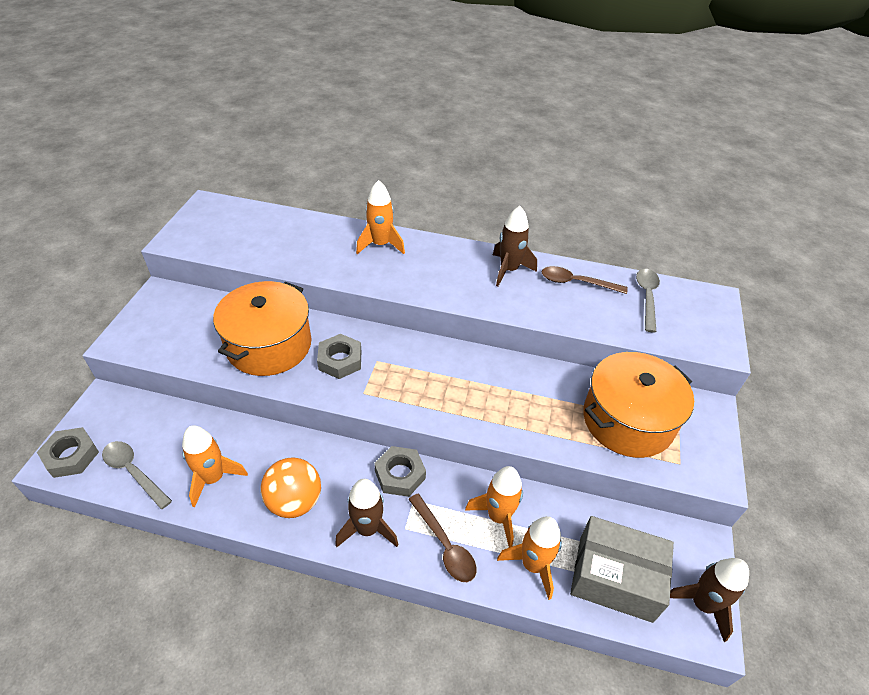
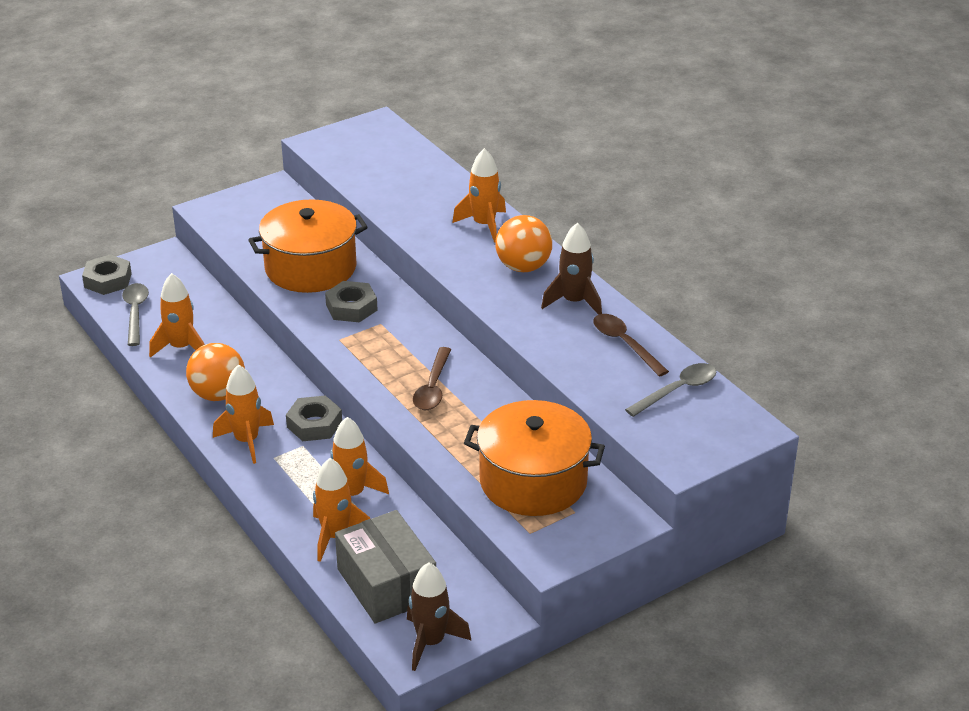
camera: 45 degrees right, 10 degrees down
brown rocket [335,479,398,547] -> orange rocket [213,364,274,464]
brown spoon [408,494,476,582] -> brown spoon moved to [413,347,451,410]
none -> orange ball [495,215,552,272]

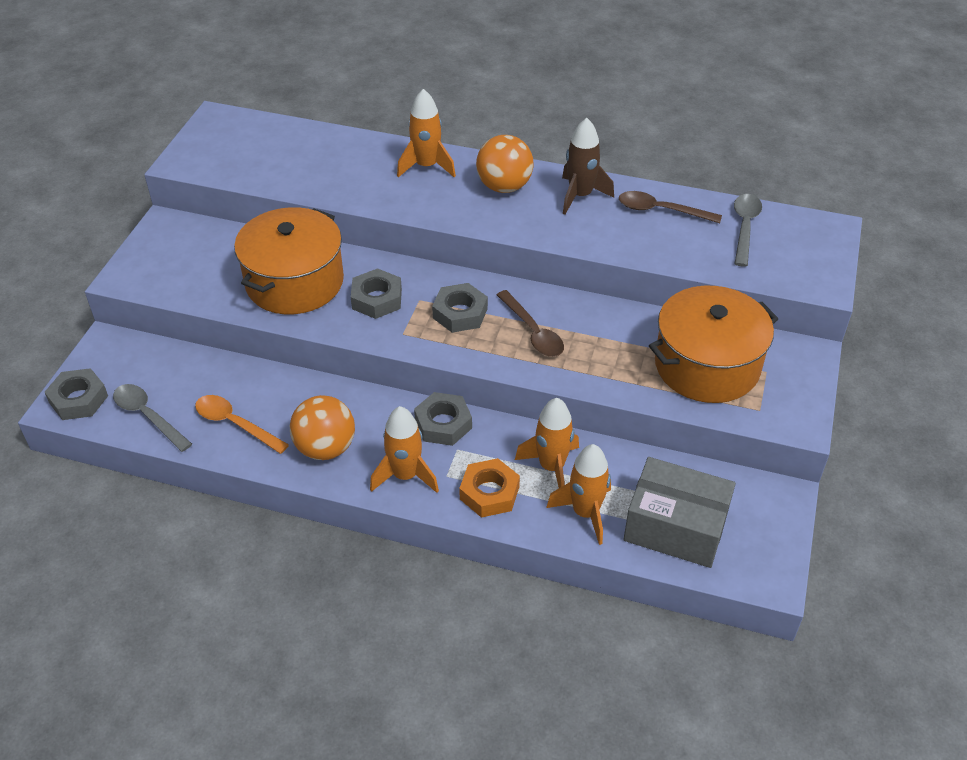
camera: 40 degrees left, 10 degrees up
orange rocket [149,273,205,358] -> orange spoon [195,395,289,454]
brown rocket [407,562,472,671] -> none
none -> grey nut [432,283,488,333]
none -> orange nut [459,458,520,518]

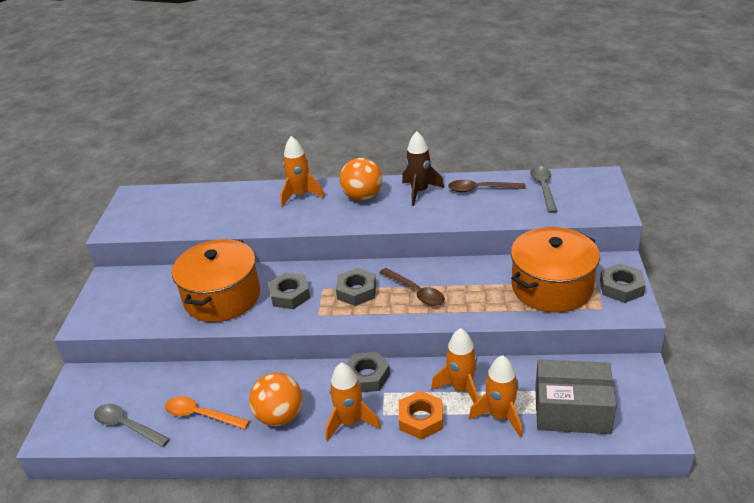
camera: 10 degrees left, 10 degrees down
grey nut [45,368,108,420] -> grey nut moved to [600,263,646,303]

